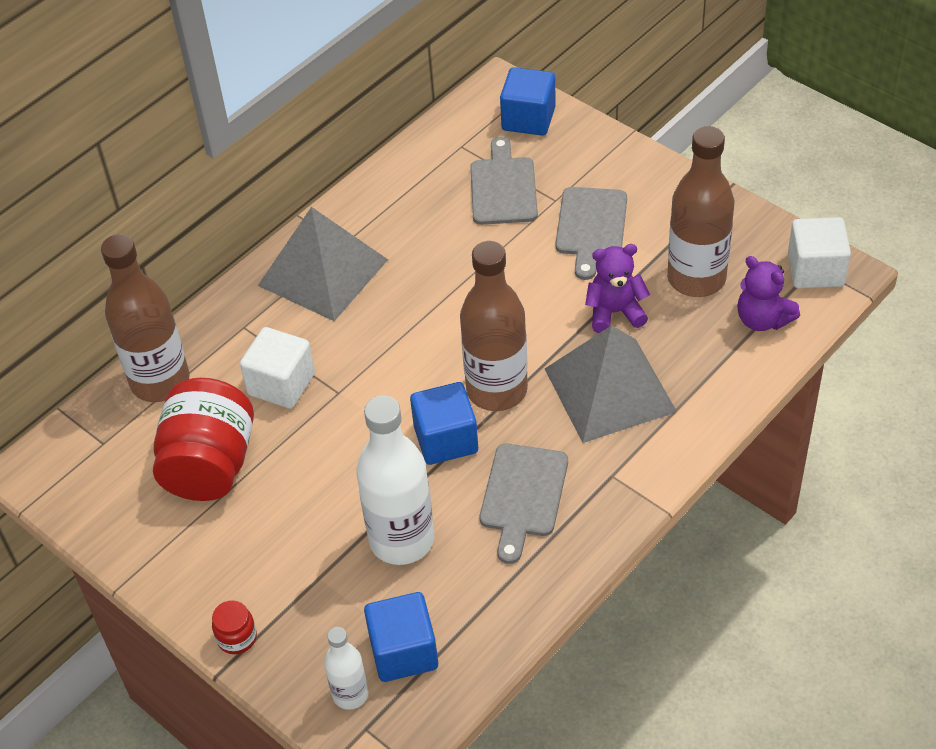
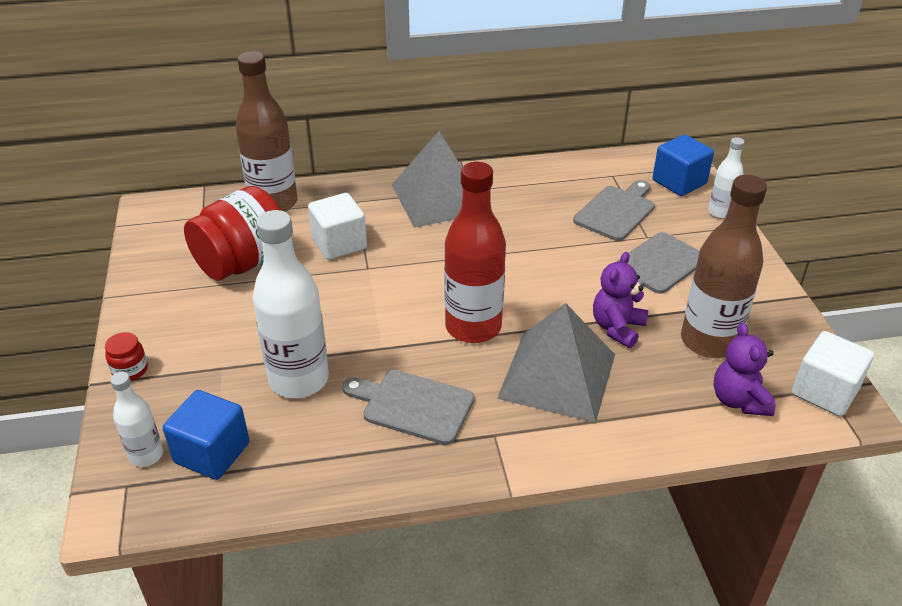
camera: 35 degrees right, 10 degrees down
blue cube [410,382,478,465] -> none
brown bottle [460,241,528,411] -> red bottle [444,162,506,343]
grey cutting board [480,443,568,564] -> grey cutting board turned 60 degrees clockwise [342,370,474,445]
purple teddy bear [585,244,650,333] -> purple teddy bear turned 90 degrees counterclockwise [593,252,648,348]
none -> white bottle [708,137,744,219]

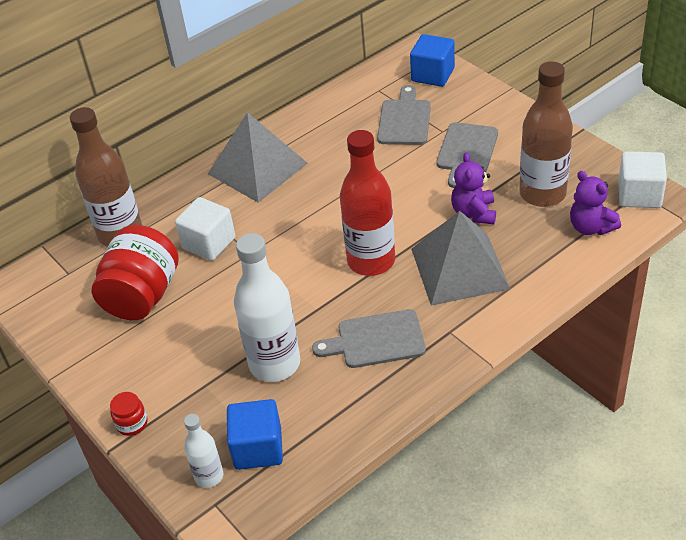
camera: 25 degrees left, 5 degrees up
white bottle [708,137,744,219] -> none

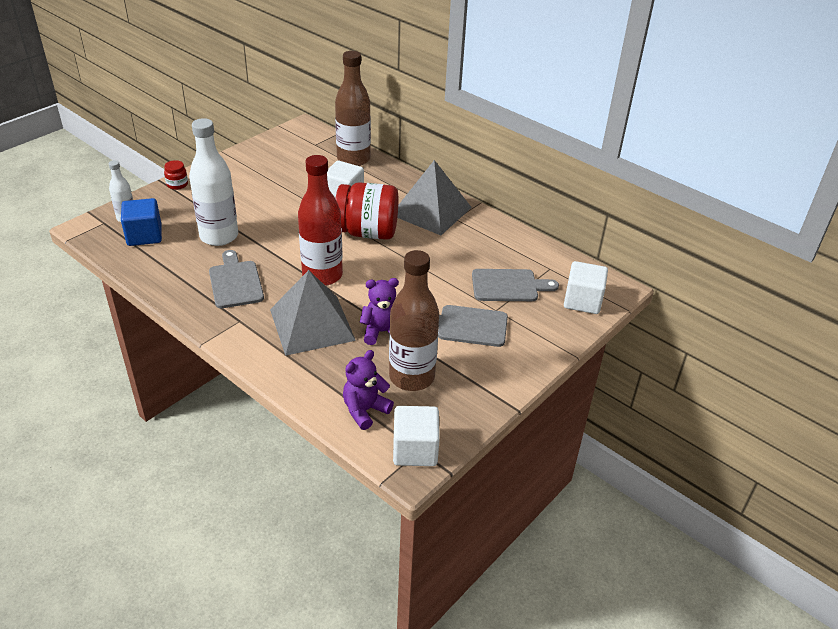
camera: 75 degrees right, 5 degrees down
red jar [92,225,179,320] -> red jar moved to [335,182,399,240]
blue cube [410,34,455,87] -> white cube [564,261,608,314]

